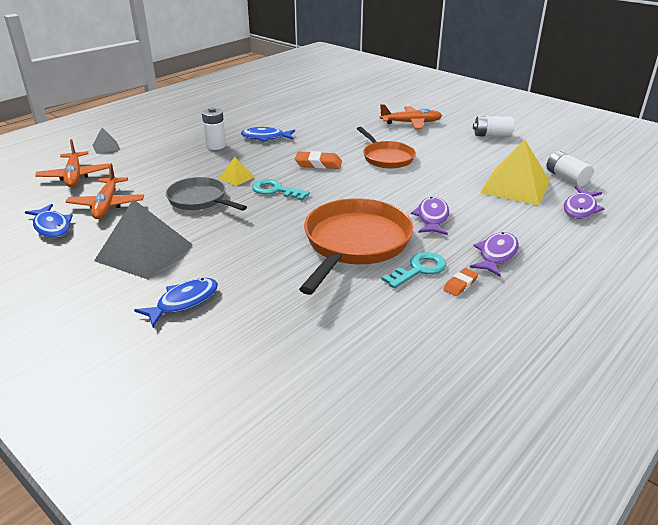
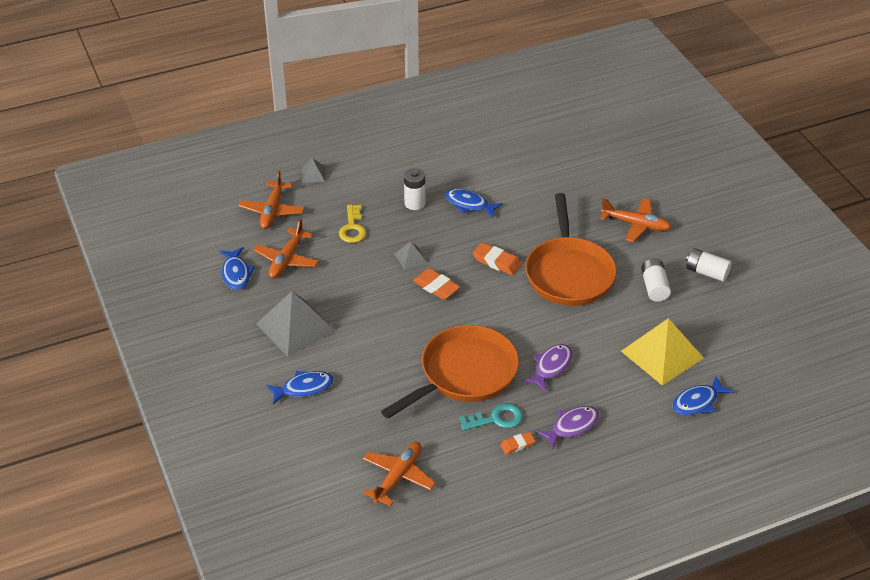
camera: 25 degrees right, 10 degrees up
grey pan [166,177,247,211] -> none
yellow pyramid [219,157,255,186] -> grey pyramid [395,242,428,270]
turquoise key [252,179,310,200] -> orange eraser [413,268,460,300]
orange pan [357,127,416,169] -> orange pan [525,193,617,306], size x1.65
white battery [546,151,594,186] -> white battery moved to [641,258,671,302]
purple fish [563,186,605,219] -> blue fish [673,376,734,415]
none -> yellow key [339,205,367,243]
none -> orange plane [363,442,436,506]

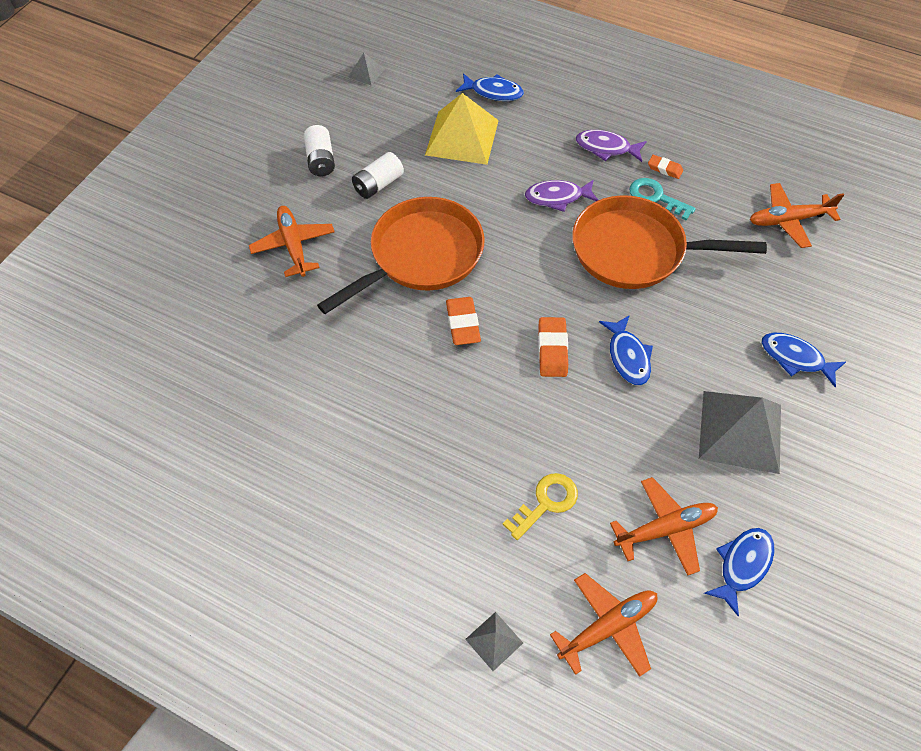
camera: 130 degrees left, 15 degrees up
grey pyramid [395,242,428,270] -> grey pyramid moved to [348,53,384,86]
white battery [404,168,425,210] -> none
blue fish [445,189,503,218] -> blue fish moved to [599,315,653,385]

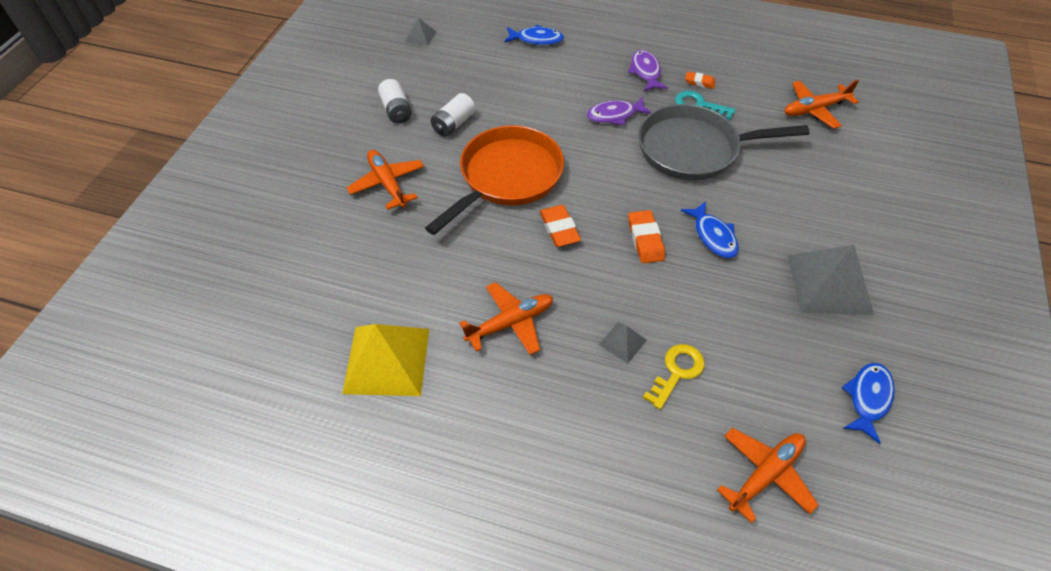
camera: 10 degrees left, 5 degrees down
yellow pyramid [425,93,499,165] -> yellow pyramid moved to [342,324,429,396]
grey pyramid [465,612,523,671] -> grey pyramid moved to [599,322,647,364]
orange pan [572,195,767,289] -> grey pan [638,104,809,180]
purple fish [576,130,647,162] -> purple fish turned 75 degrees clockwise [628,50,668,91]
orange plane [610,477,718,575] -> orange plane moved to [459,282,553,355]
blue fish [761,333,846,387] -> none

